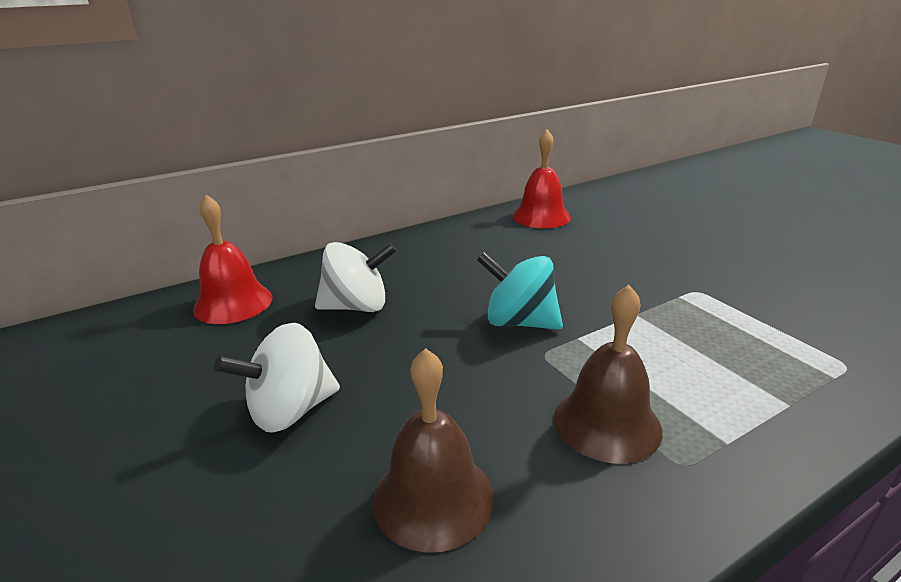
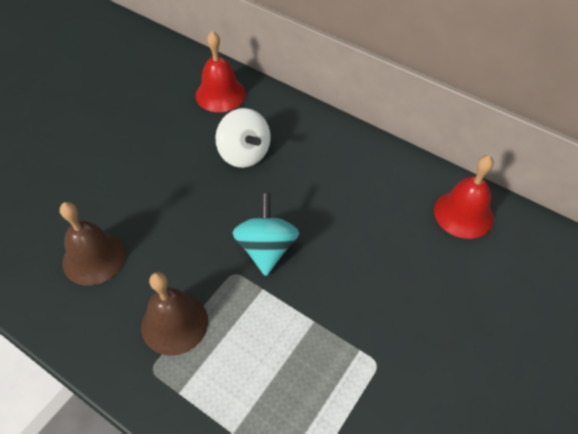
camera: 65 degrees right, 25 degrees up
white spinning top [214,323,340,433] -> none

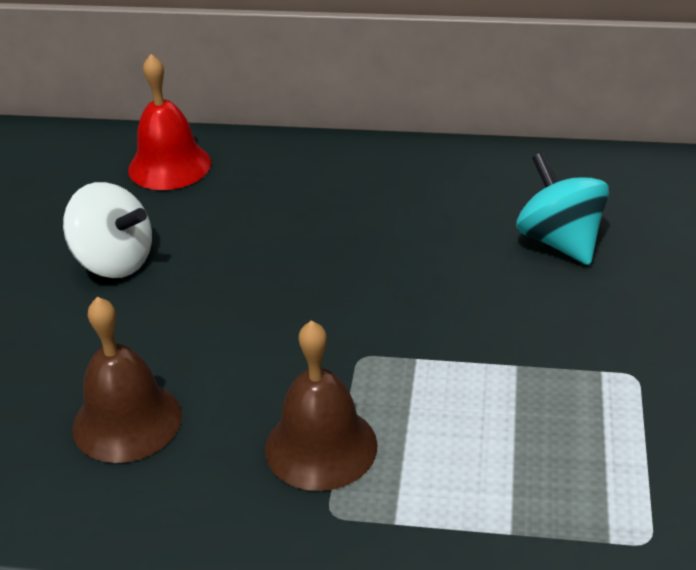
camera: 25 degrees left, 15 degrees down
white spinning top [215,108,271,168] -> white spinning top moved to [63,182,152,278]
turquoise spinning top [233,193,299,276] -> turquoise spinning top moved to [516,152,609,265]
red bell [434,155,494,239] -> none

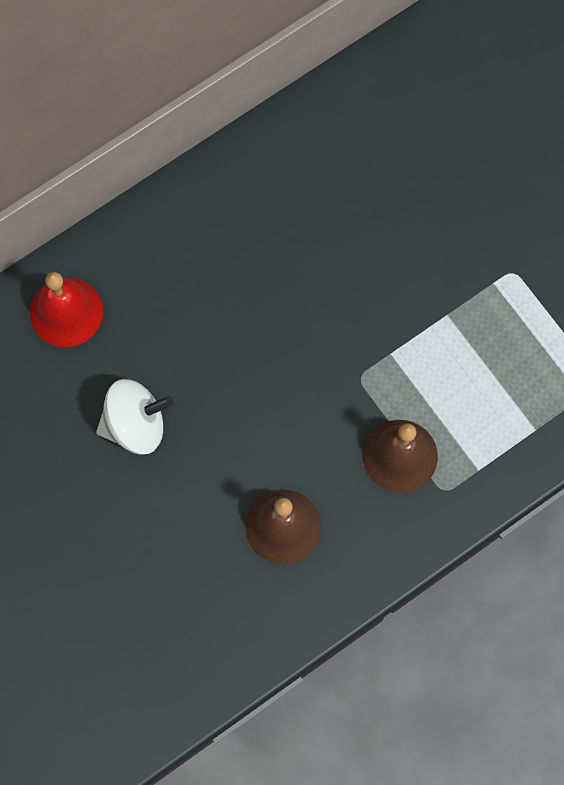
camera: 45 degrees left, 35 degrees up
turquoise spinning top [516,152,609,265] -> none

